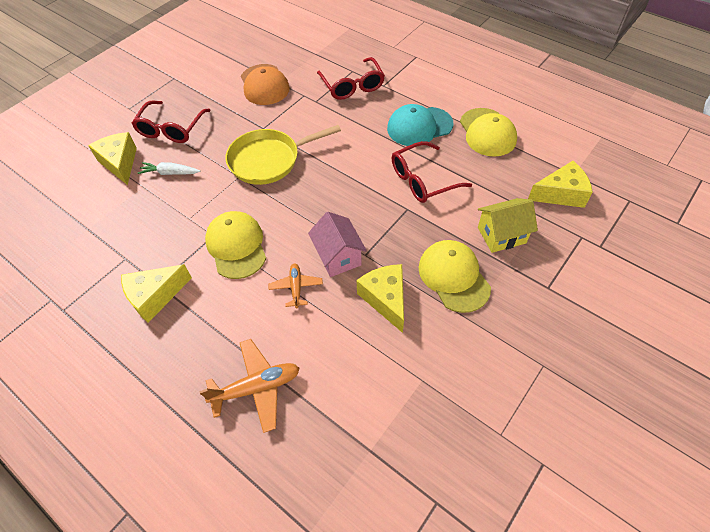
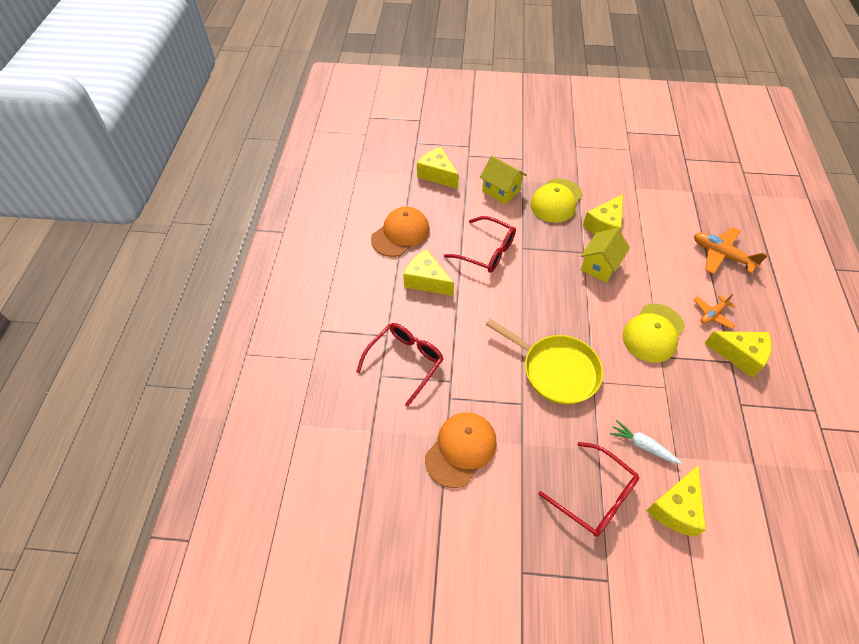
camera: 125 degrees left, 0 degrees up
red glasses [131,101,211,143] -> red glasses turned 60 degrees clockwise [538,442,639,537]
white carrot [138,162,200,175] -> white carrot turned 150 degrees clockwise [610,420,681,464]
orange plane [269,263,323,308] -> orange plane moved to [693,294,736,329]
pink house [308,212,367,277] -> yellow house [581,228,630,282]
turquoise cap [387,104,453,146] -> yellow cheese [403,249,454,296]
yellow cap [460,108,517,157] -> orange cap [371,207,430,257]

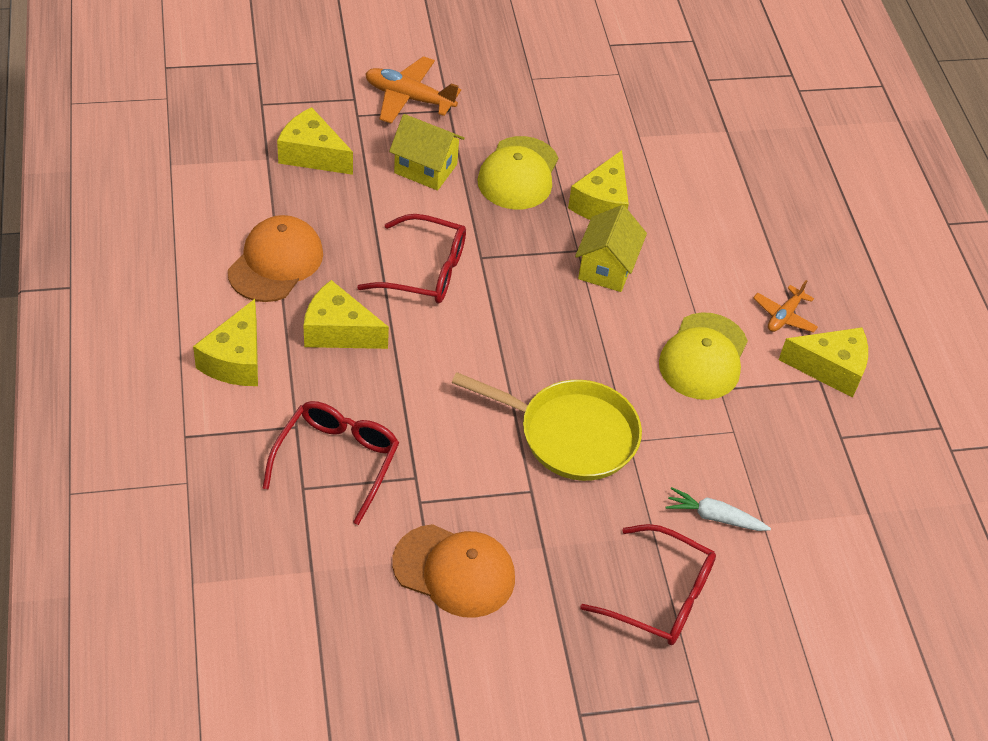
camera: 20 degrees left, 5 degrees down
orange cap [425,412,497,488] -> orange cap turned 90 degrees clockwise [392,524,515,618]
yellow cheese [646,466,706,537] -> yellow cheese moved to [193,299,258,386]
orange plane [694,227,768,274] -> orange plane moved to [365,56,461,124]

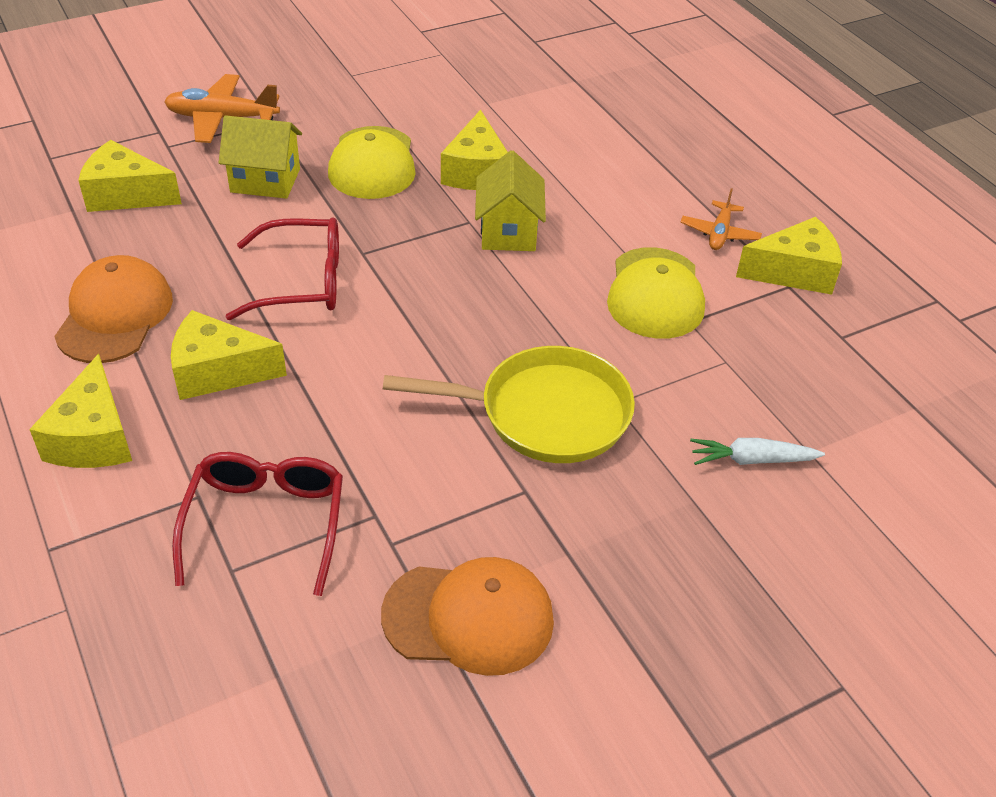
camera: 15 degrees left, 5 degrees down
red glasses [580,524,716,645] -> none

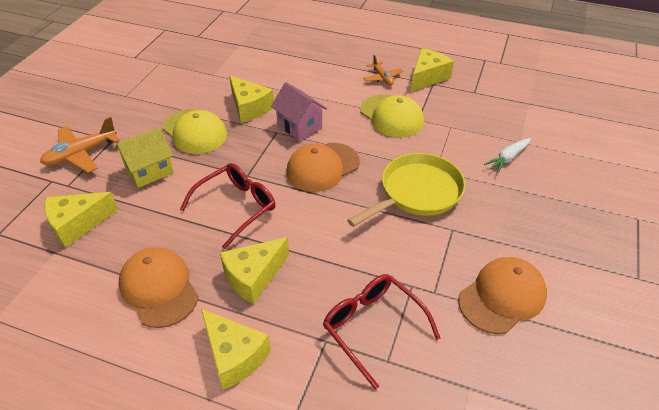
camera: 40 degrees left, 0 degrees up
yellow house [475,150,546,251] -> pink house [271,82,327,141]
none -> orange cap [286,143,360,192]

